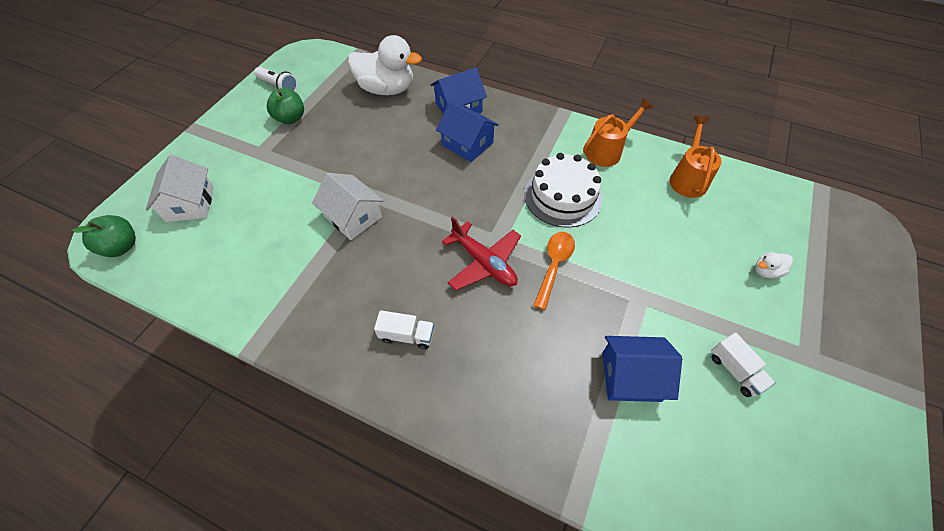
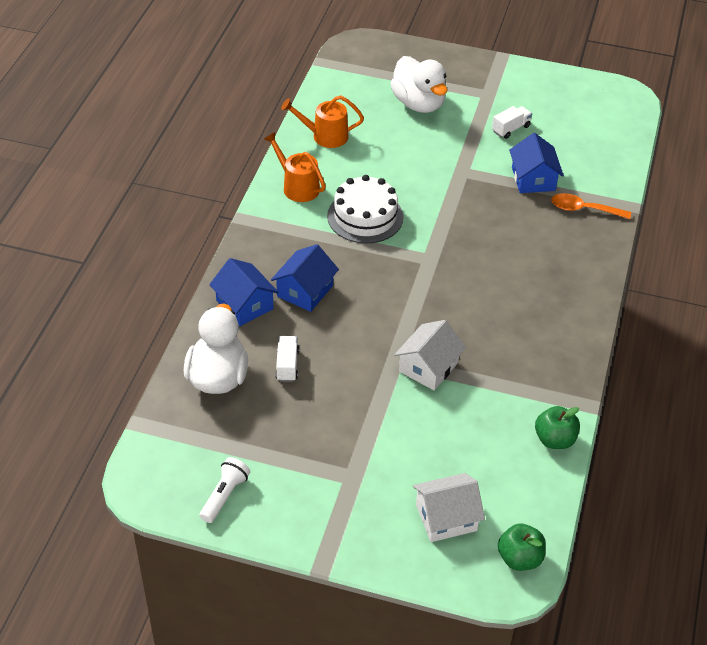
camera: 100 degrees left, 10 degrees down
green apple [267,88,304,124] -> green apple moved to [535,406,580,449]
white truck [374,310,434,349] -> white truck moved to [275,336,299,382]
red plane [442,217,521,291] -> none
orange spoon [533,232,575,310] -> orange spoon moved to [551,193,631,219]
white duck [755,252,793,278] -> white duck [390,56,448,113], size x2.37

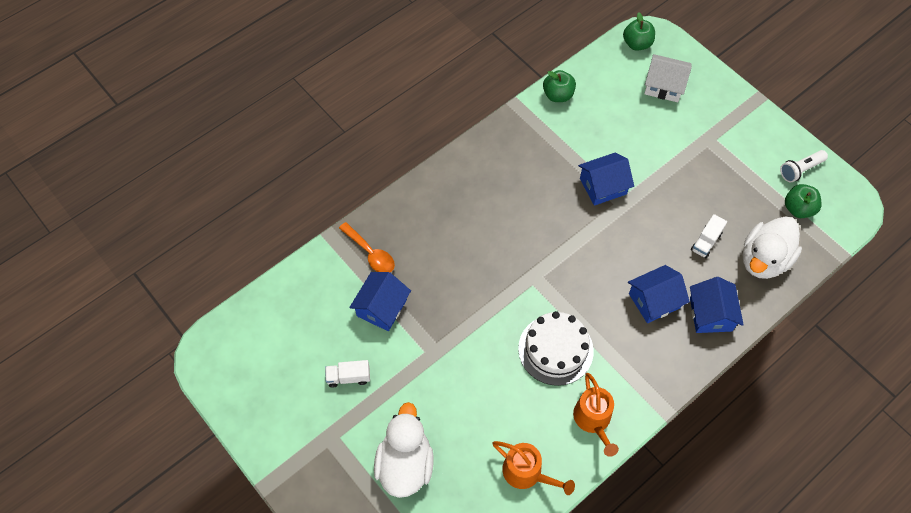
camera: 145 degrees left, 15 degrees up
white house [394,320,466,390] -> blue house [578,153,634,206]
none -> green apple [785,184,822,218]

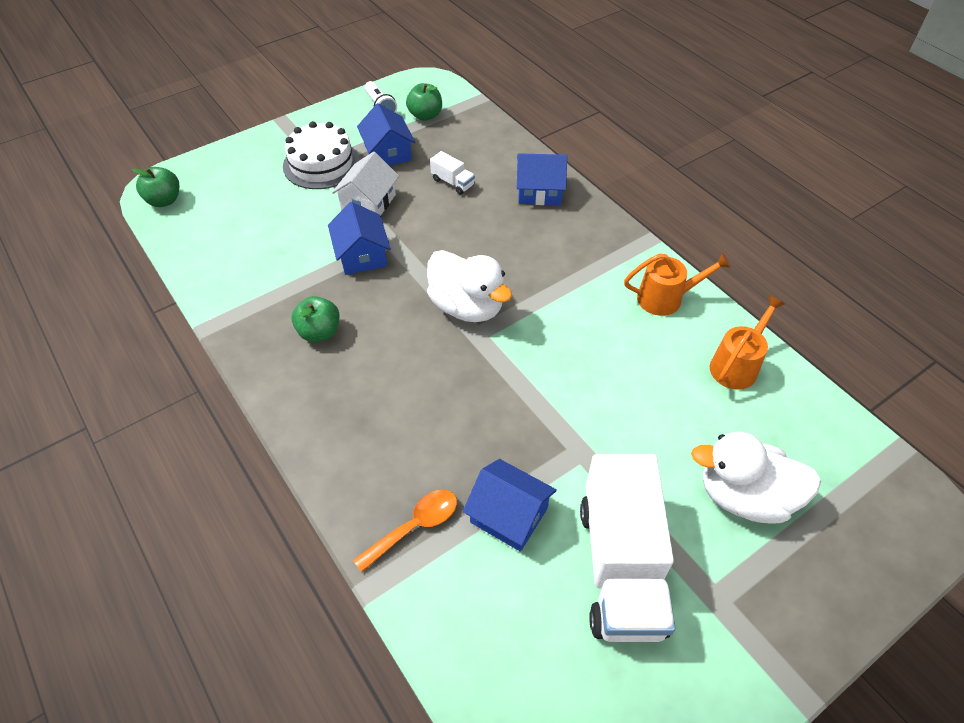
camera: 85 degrees left, 10 degrees down
white truck [325,360,370,388] -> white truck [580,454,675,642], size x2.48
white cake [518,311,594,386] -> white cake moved to [283,121,360,189]
green apple [543,70,576,102] -> green apple moved to [292,296,339,342]
blue house [628,265,690,323] -> blue house moved to [357,103,415,166]
white house [644,54,692,102] -> white house moved to [332,152,399,216]
white duck [743,216,802,279] -> white duck moved to [427,250,512,322]

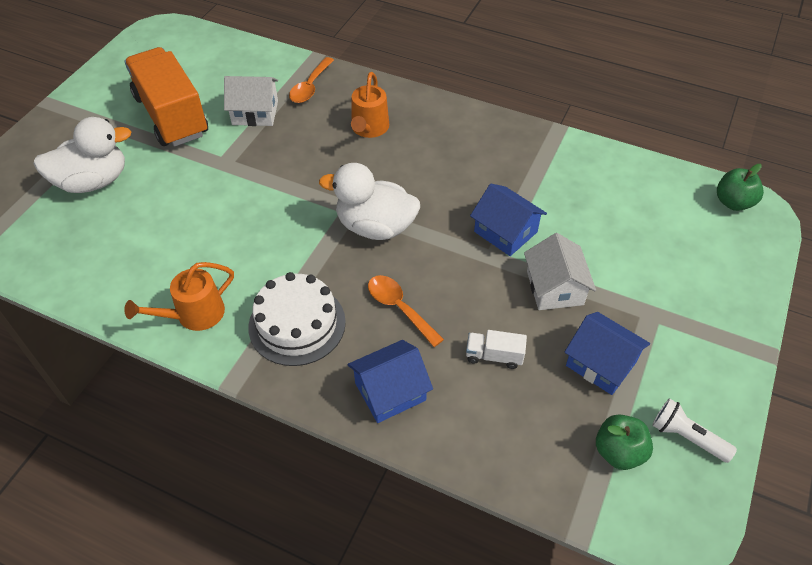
camera: 150 degrees right, 0 degrees up
white cake [283,121,360,189] -> white cake moved to [248,272,346,366]
green apple [292,296,339,342] -> none
blue house [463,459,557,552] -> white house [224,76,278,126]
white truck [580,454,675,642] -> orange truck [124,47,208,147]
orange watering can [710,295,785,390] -> orange watering can moved to [351,72,389,138]
none -> orange spoon [368,275,444,347]

